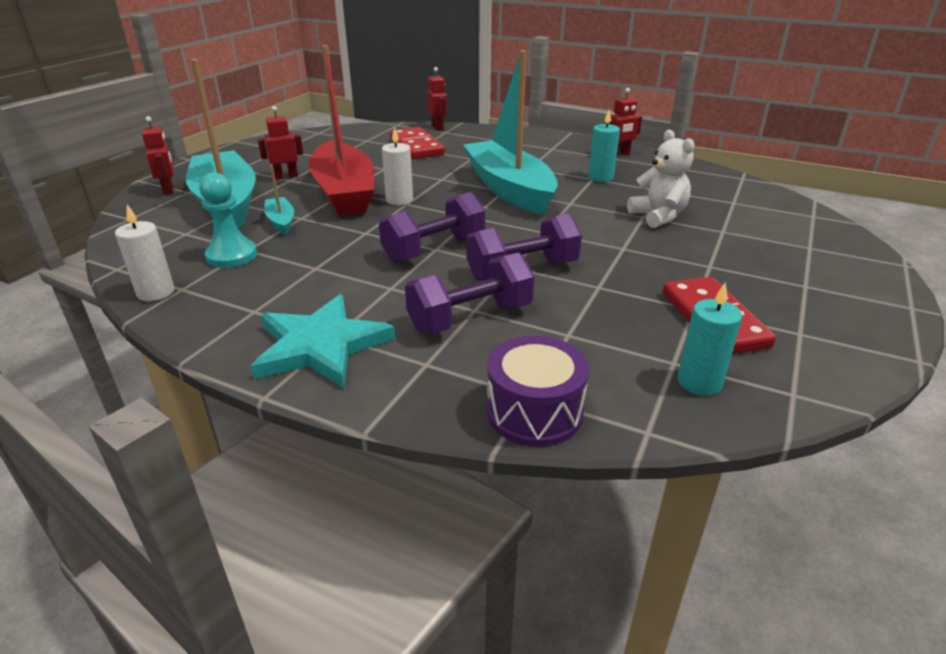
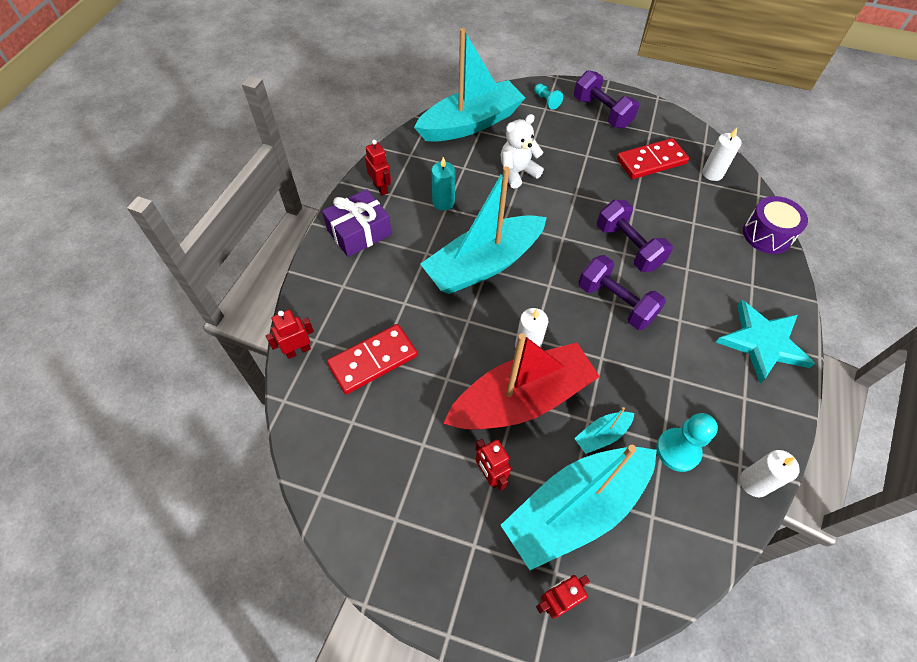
camera: 100 degrees left, 25 degrees up
purple dumbbell [405,252,535,334] -> purple dumbbell moved to [574,70,639,128]
turquoise candle [678,282,742,396] -> white candle [702,128,742,181]
none -> purple gift [322,189,392,257]
none -> turquoise boat [414,28,525,142]
none -> turquoise pawn [534,83,563,110]

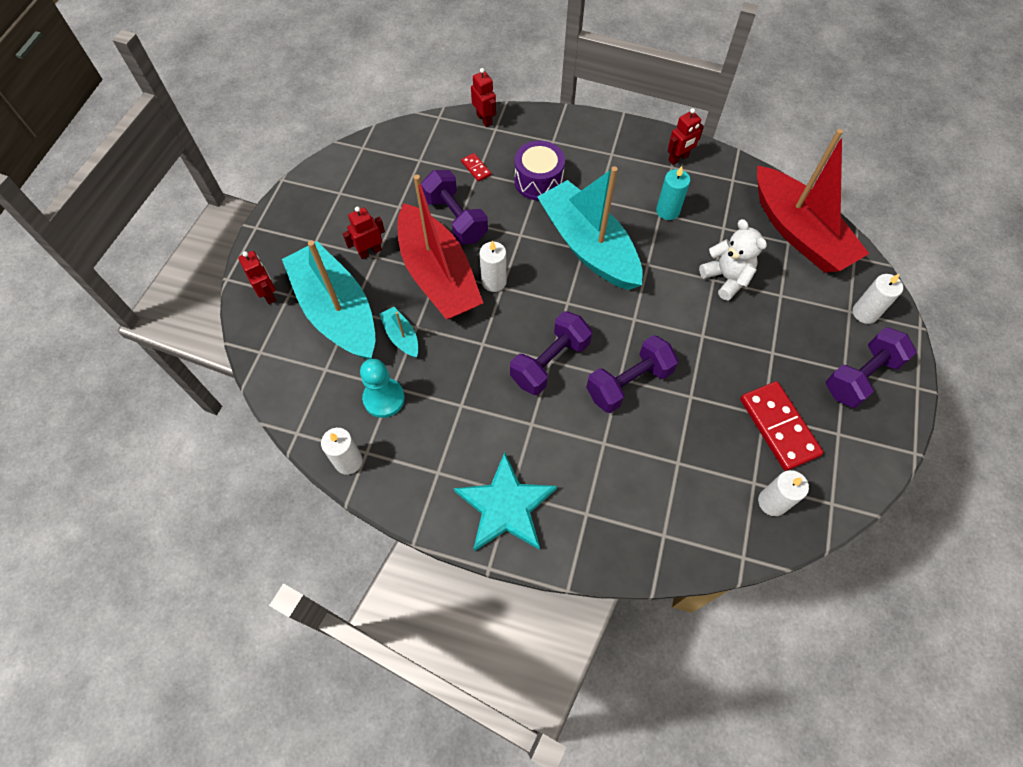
camera: 90 degrees right, 5 degrees up
purple gift [322,189,392,257] -> none
red domino [327,324,418,394] -> red domino [461,153,491,182], size x0.45
turquoise boat [414,28,525,142] -> red boat [757,129,869,273]
turquoise pawn [534,83,563,110] -> white candle [853,274,903,324]
purple drum [743,196,808,254] -> purple drum moved to [514,140,565,201]
none -> purple dumbbell [421,170,488,245]

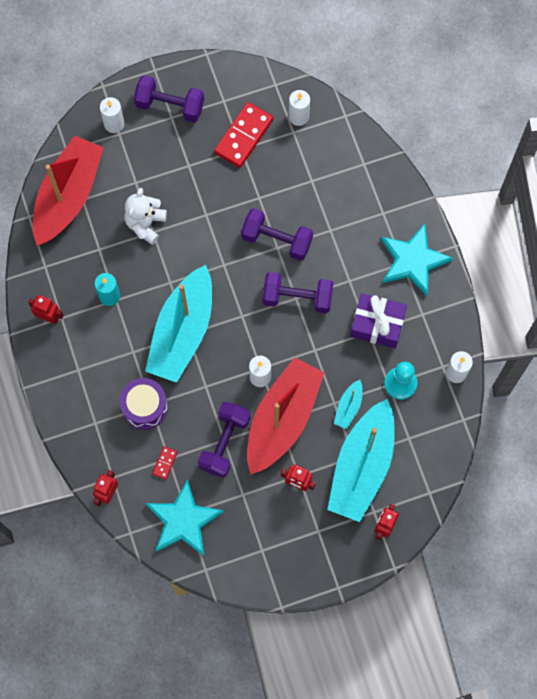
camera: 125 degrees left, 10 degrees up
none -> turquoise star [146,479,224,556]
none -> purple gift [350,293,407,348]

